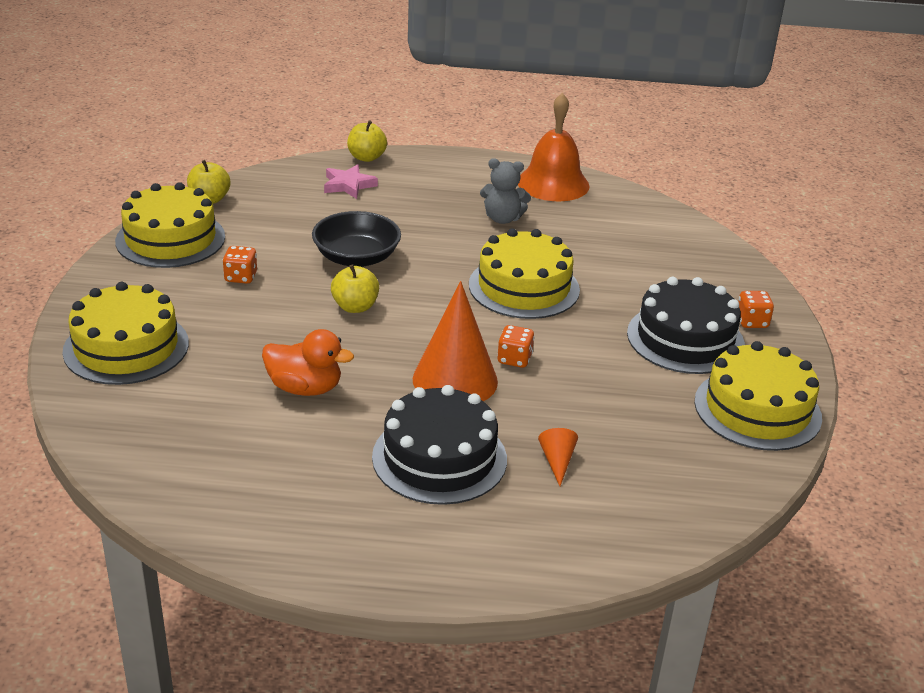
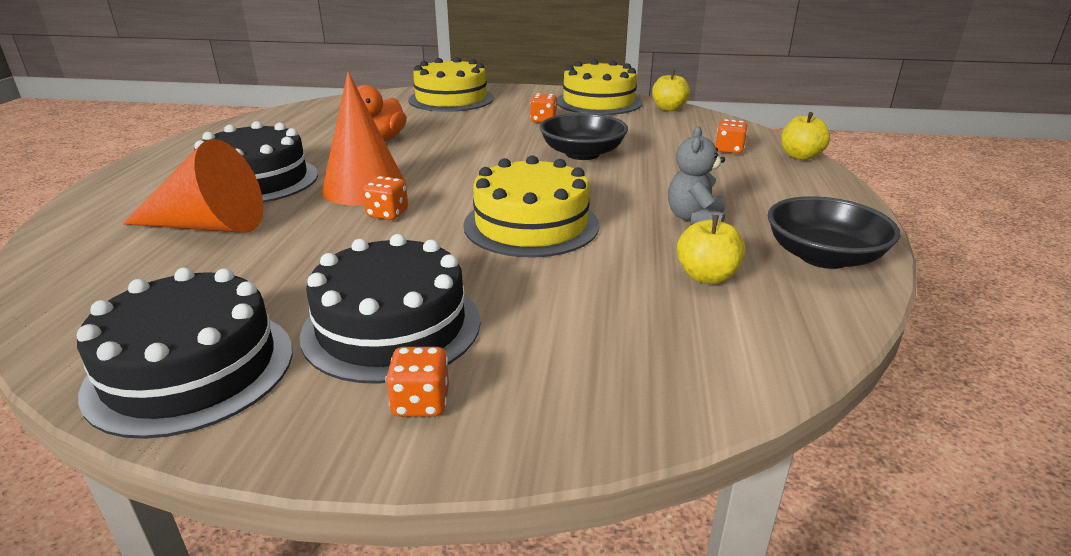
camera: 95 degrees right, 5 degrees down
pink star [324,164,378,199] -> orange dice [715,119,748,154]
yellow apple [331,264,379,313] -> yellow apple moved to [677,215,745,284]
orange bell [518,93,590,201] -> black bowl [767,196,901,269]
orange cone [538,428,578,486] -> orange cone [123,139,263,233], size x2.32
yellow cake [694,341,822,451] -> black cake [76,267,293,439]

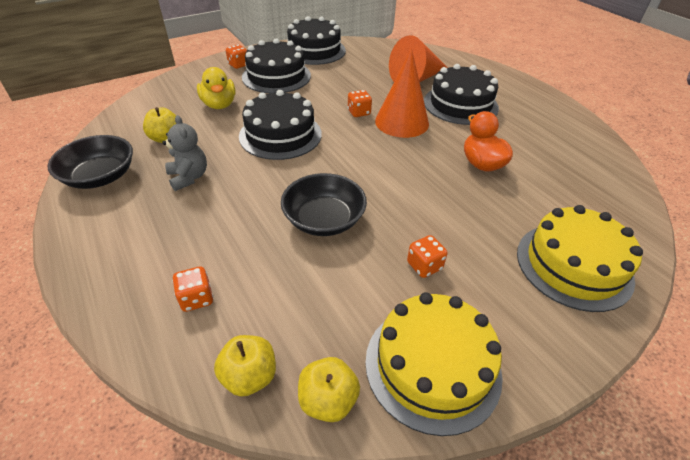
camera: 140 degrees right, 15 degrees up
yellow cake [463,155,599,257] -> black cake [239,90,322,160]
yellow apple [781,112,830,160] -> yellow apple moved to [214,335,276,397]
none -> yellow duck [197,67,235,109]

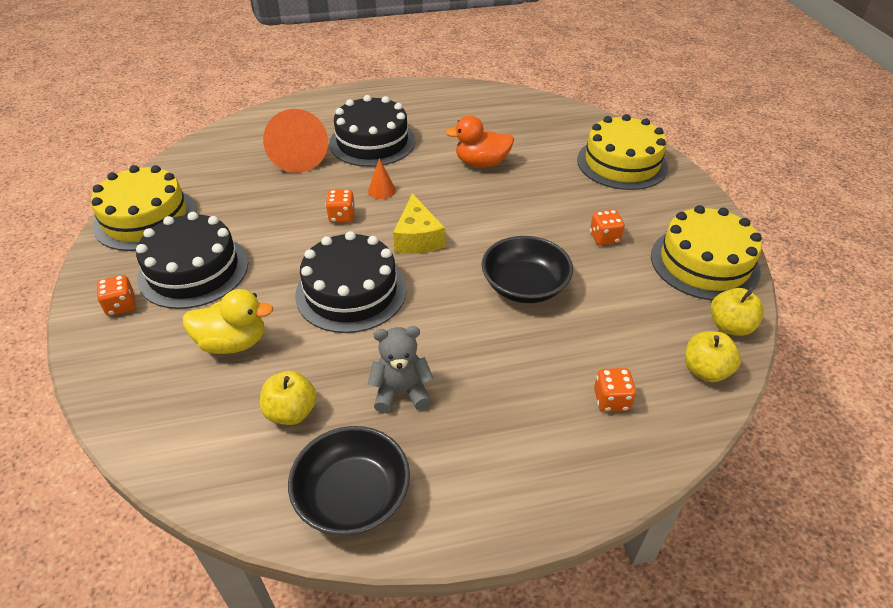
camera: 70 degrees left, 0 degrees up
black cake [287,16,346,65] -> yellow cake [91,165,197,251]
orange cone [375,48,429,138] -> orange cone [368,158,396,199], size x0.43
none -> yellow cheese [393,193,445,254]

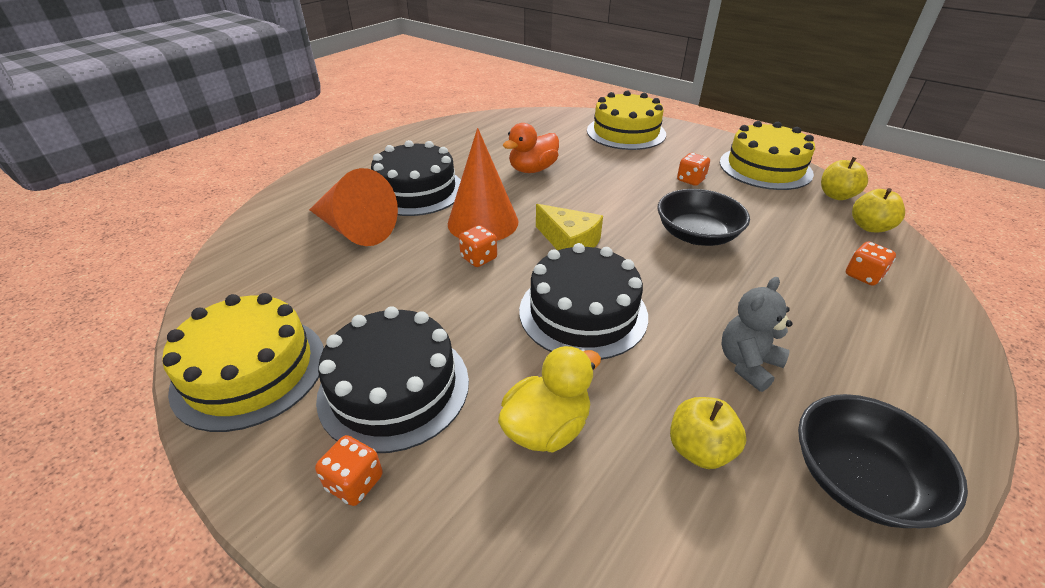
camera: 40 degrees left, 5 degrees down
orange cone [368,158,396,199] -> orange cone [448,128,518,241], size x2.32

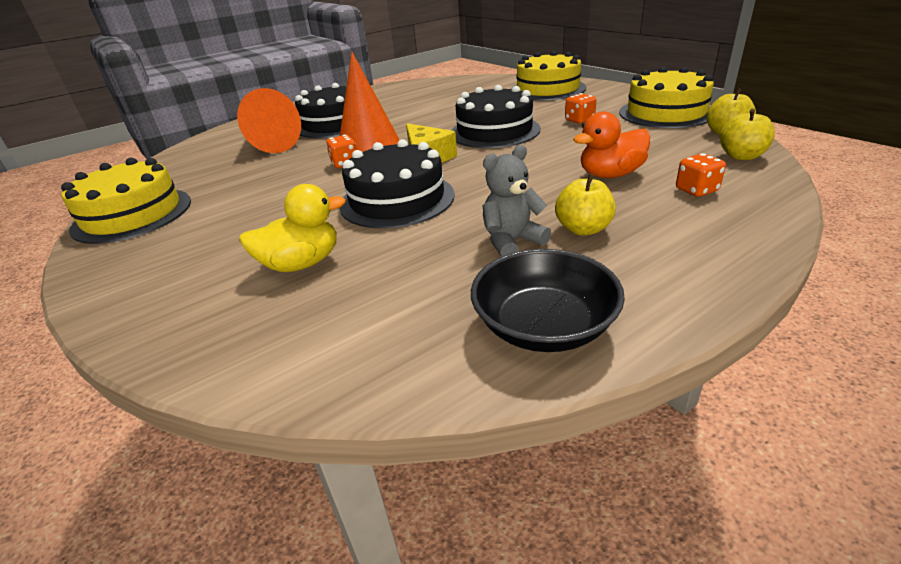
camera: 20 degrees right, 5 degrees down
orange dice [315,435,383,506] -> none
black cake [316,306,469,453] -> black cake moved to [452,85,541,148]
orange duck [503,123,559,173] -> orange duck moved to [573,112,650,178]
black bowl [657,189,750,246] -> none
yellow apple [670,397,746,469] -> yellow apple moved to [555,174,616,236]

